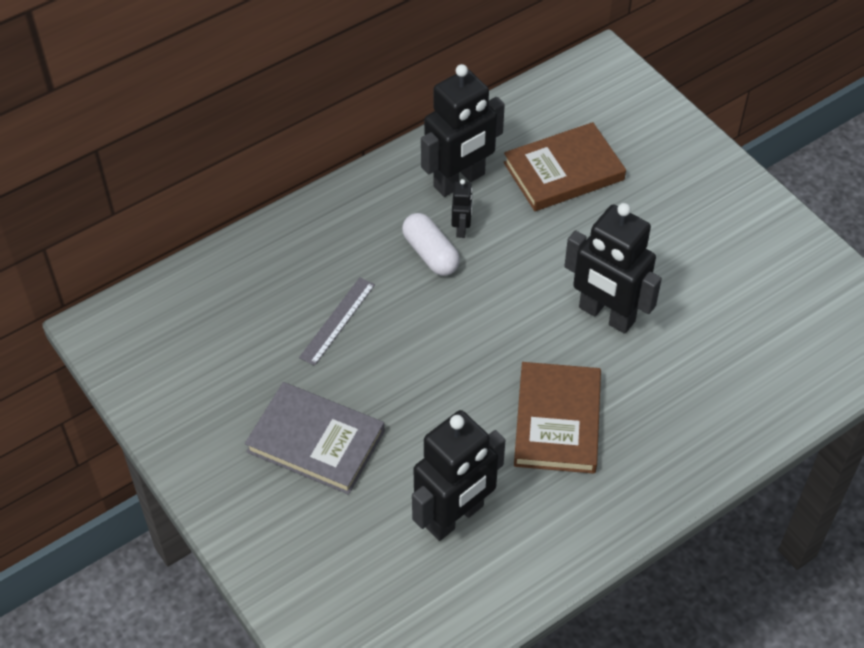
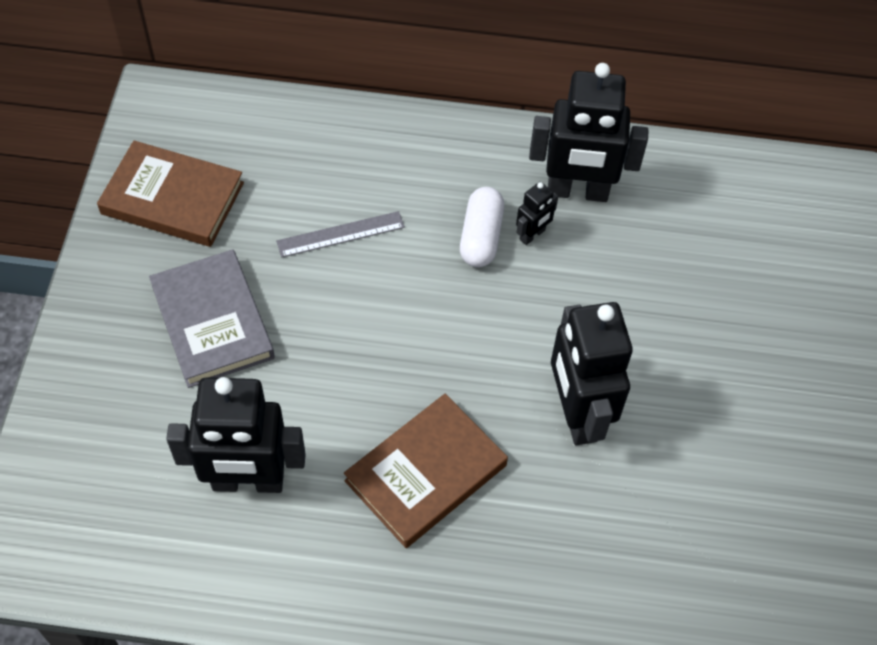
camera: 40 degrees right, 5 degrees up
brown book [504,122,626,211] -> brown book moved to [97,141,244,247]

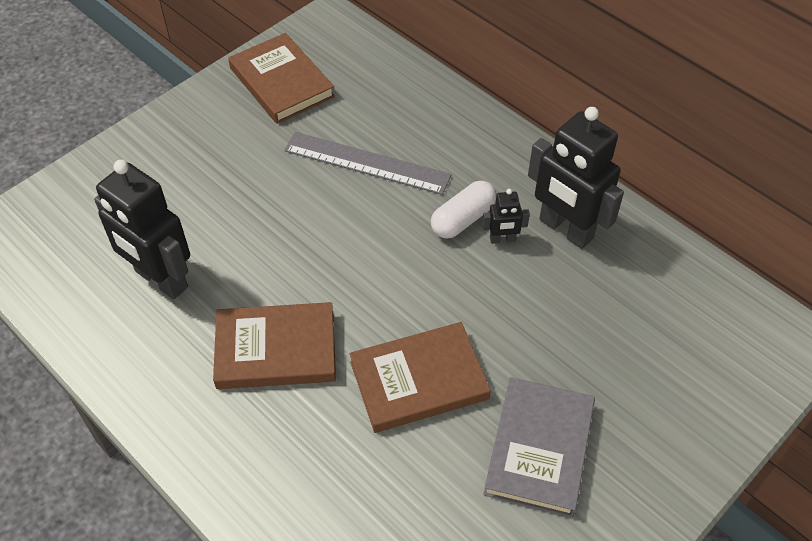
camera: 40 degrees right, 5 degrees down
grey book [149,249,275,388] -> grey book moved to [483,377,595,517]
grey ruler [276,211,405,258] -> grey ruler [284,132,451,195], size x1.58
black robot [551,302,633,445] -> brown book [350,322,491,433]

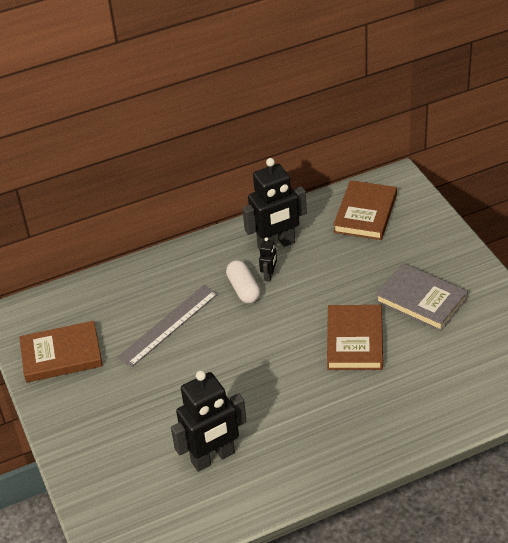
camera: 65 degrees left, 10 degrees down
brown book [213,302,336,389] -> brown book moved to [333,180,397,240]

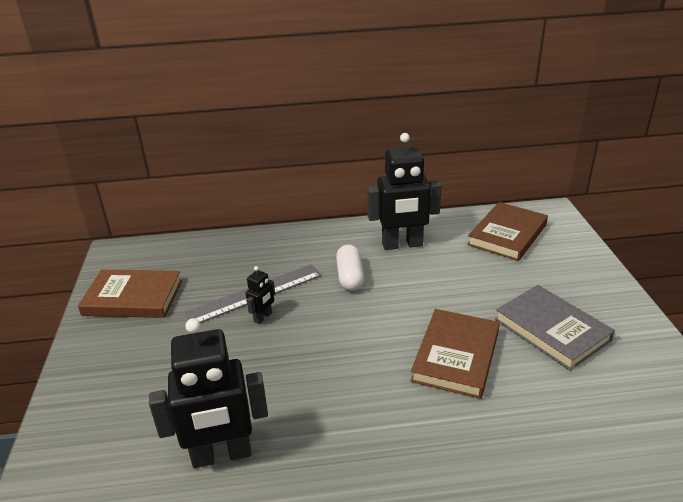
camera: 15 degrees right, 10 degrees down
black robot [259,237,277,282] -> black robot moved to [246,266,275,324]

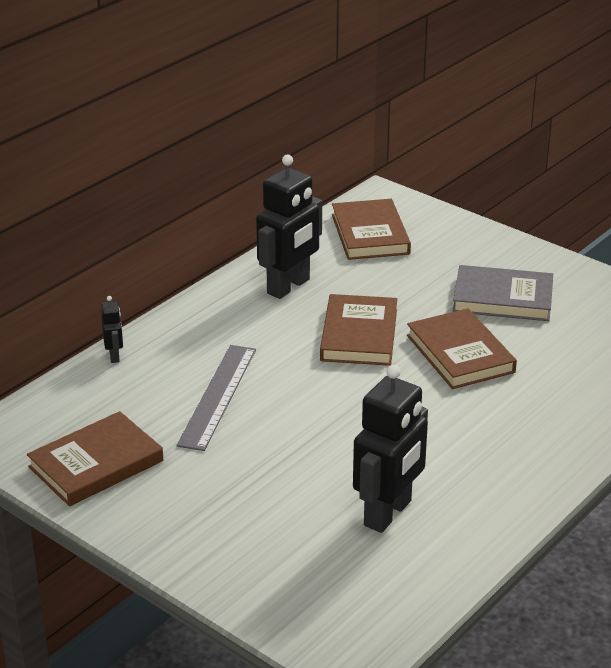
camera: 45 degrees left, 0 degrees up
black robot [246,266,275,324] -> black robot moved to [101,296,123,363]
white capsule [336,244,365,291] -> none
none -> brown book [320,294,397,366]

